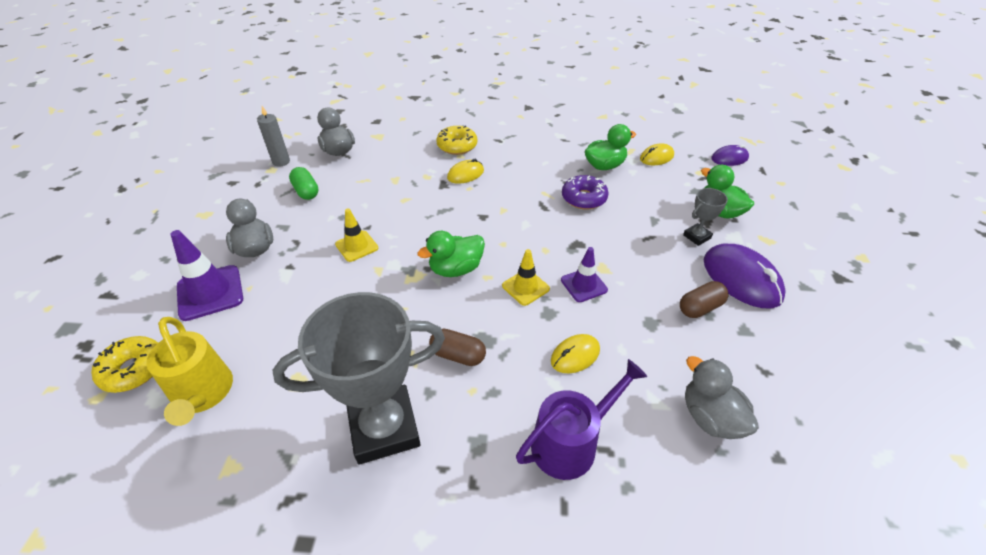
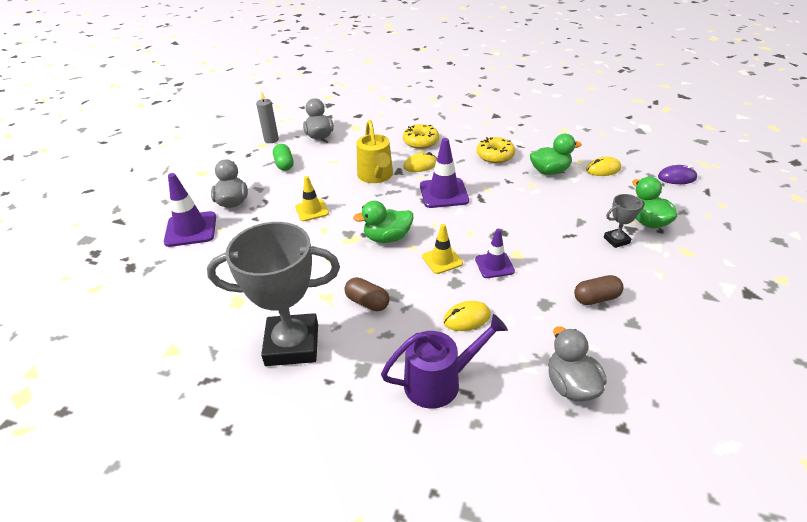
camera: 15 degrees right, 5 degrees down
yellow donut [91,336,158,393] -> yellow donut moved to [477,137,515,163]
yellow watering can [146,317,233,426] -> yellow watering can moved to [356,120,393,183]
purple donut [562,175,609,209] -> none
purple mouse [704,244,786,308] -> none
none -> purple traffic cone [420,138,469,208]

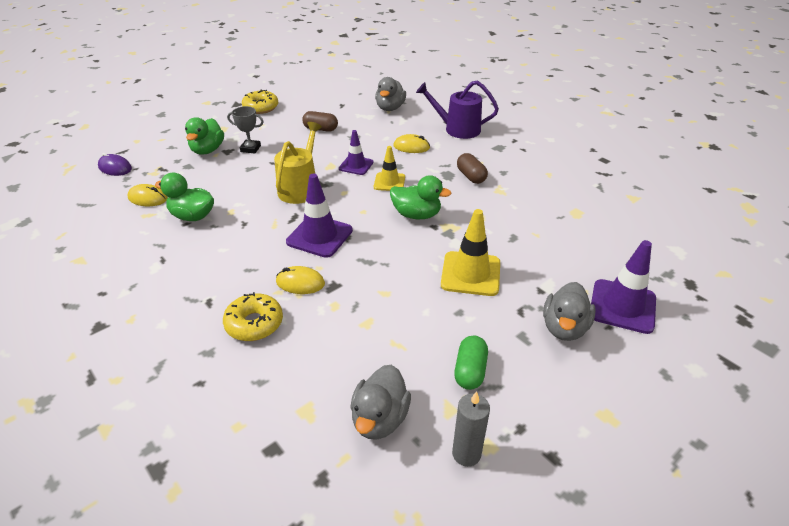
camera: 150 degrees left, 0 degrees up
grey trophy [207,222,340,366] -> none
yellow traffic cone [295,176,329,221] -> yellow traffic cone [441,209,500,296], size x1.57
yellow watering can [356,120,393,183] -> yellow watering can moved to [274,122,322,204]
yellow donut [477,137,515,163] -> yellow donut moved to [242,90,278,114]

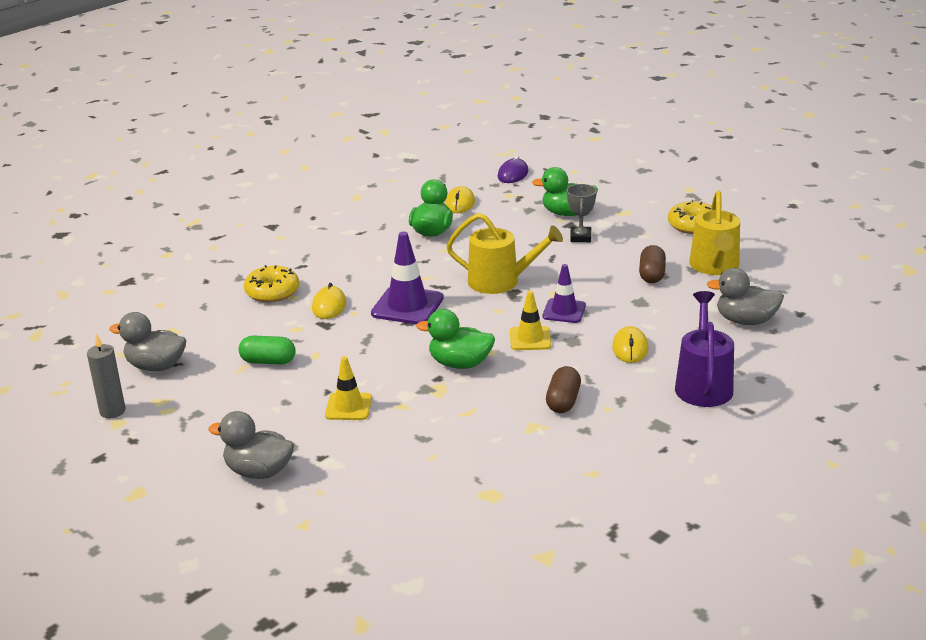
camera: 85 degrees right, 10 degrees down
green duck [390,175,452,219] -> green duck turned 90 degrees clockwise [416,309,495,369]
yellow traffic cone [441,209,500,296] -> yellow traffic cone [325,356,372,420], size x0.64
green capsule [454,336,488,390] -> green capsule moved to [239,335,295,365]
brown capsule [457,153,488,184] -> brown capsule turned 45 degrees counterclockwise [546,366,581,413]
purple traffic cone [591,240,656,334] -> none
none -> yellow watering can [689,190,740,275]

